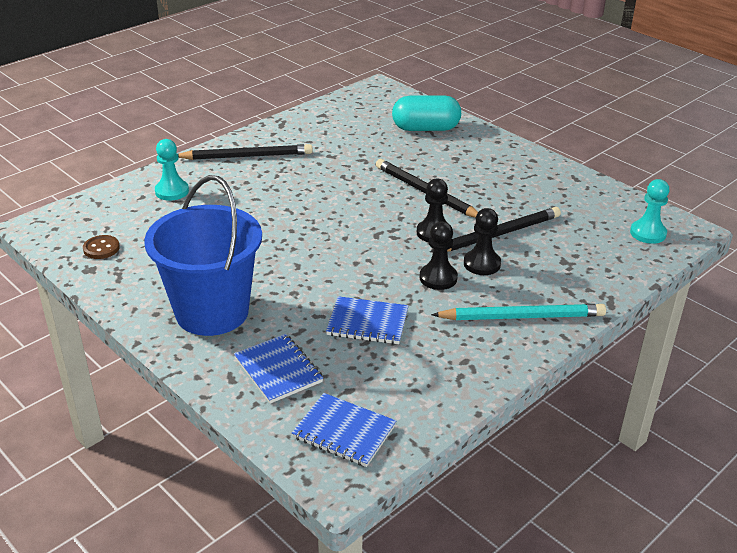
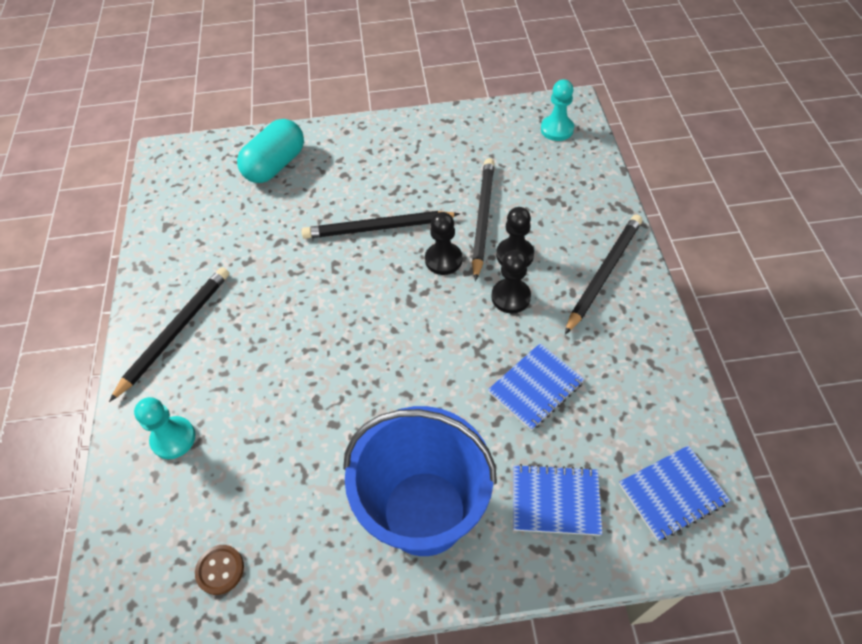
camera: 50 degrees left, 20 degrees up
turquoise pencil [431,304,606,320] -> black pencil [565,215,642,335]

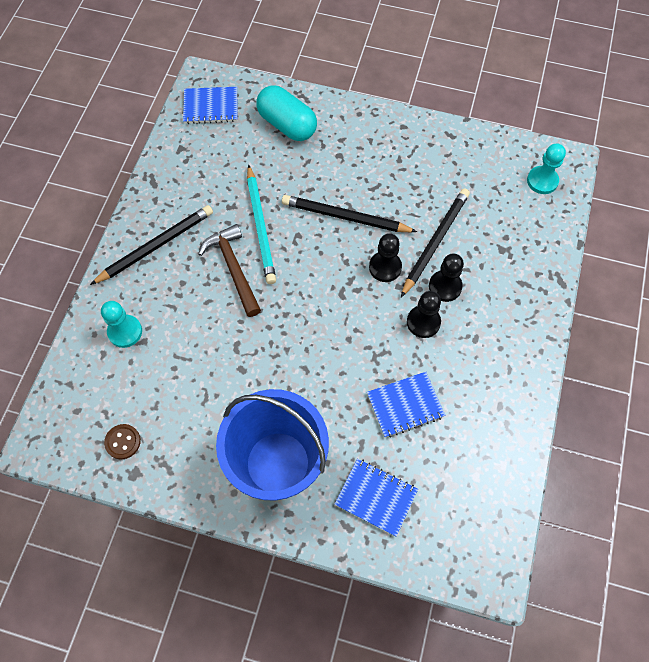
camera: 20 degrees right, 10 degrees up
turquoise capsule [237,119,304,183] -> turquoise capsule turned 75 degrees clockwise [257,85,317,141]
black pencil [565,215,642,335] -> none
blue notebook [619,445,731,541] -> blue notebook moved to [183,87,237,124]
none -> brown hammer [198,224,261,317]
none -> turquoise pencil [247,164,276,284]

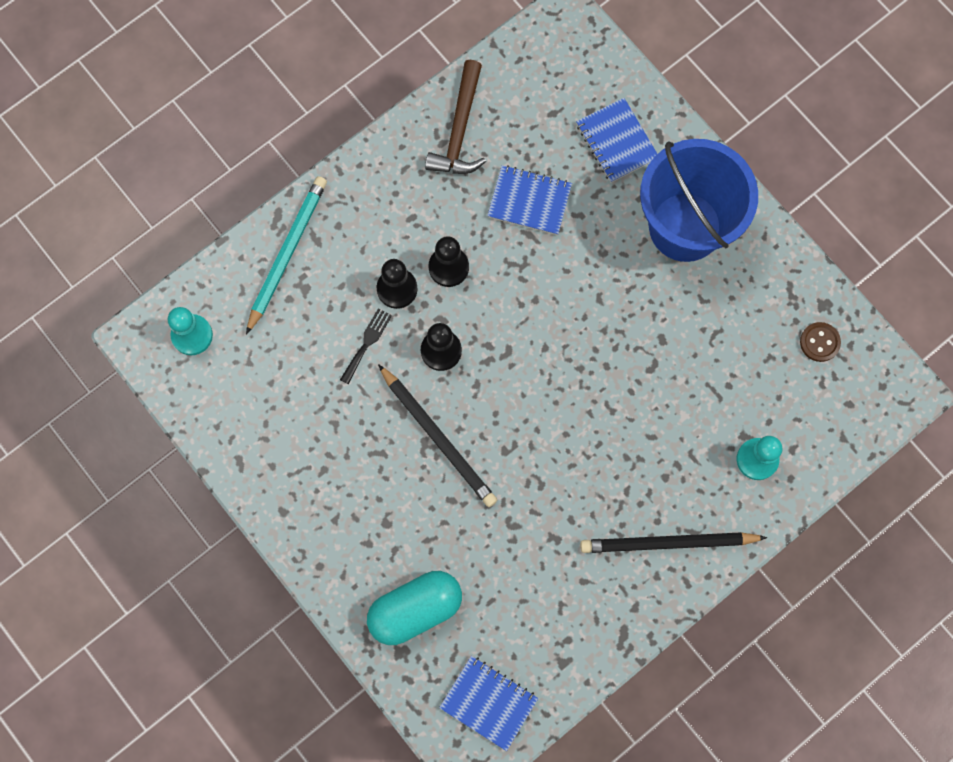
camera: 145 degrees left, 10 degrees up
brown hammer [198,224,261,317] -> brown hammer moved to [425,60,486,174]
turquoise pencil [247,164,276,284] -> turquoise pencil moved to [246,176,327,335]
turquoise capsule [257,85,317,141] -> turquoise capsule turned 75 degrees clockwise [367,571,462,645]
black pencil [401,188,470,297] -> black fork [340,308,392,384]

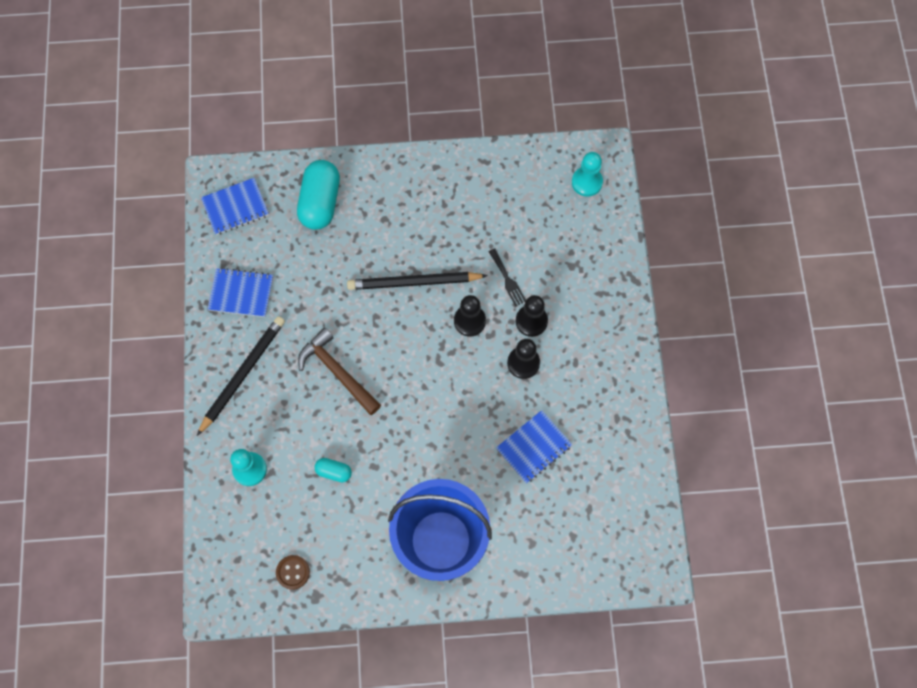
camera: 125 degrees right, 5 degrees down
turquoise pencil [246,176,327,335] -> none
brown hammer [425,60,486,174] -> brown hammer moved to [298,328,381,415]
blue notebook [576,98,657,183] -> blue notebook moved to [208,268,273,317]
none -> turquoise capsule [314,458,352,482]

